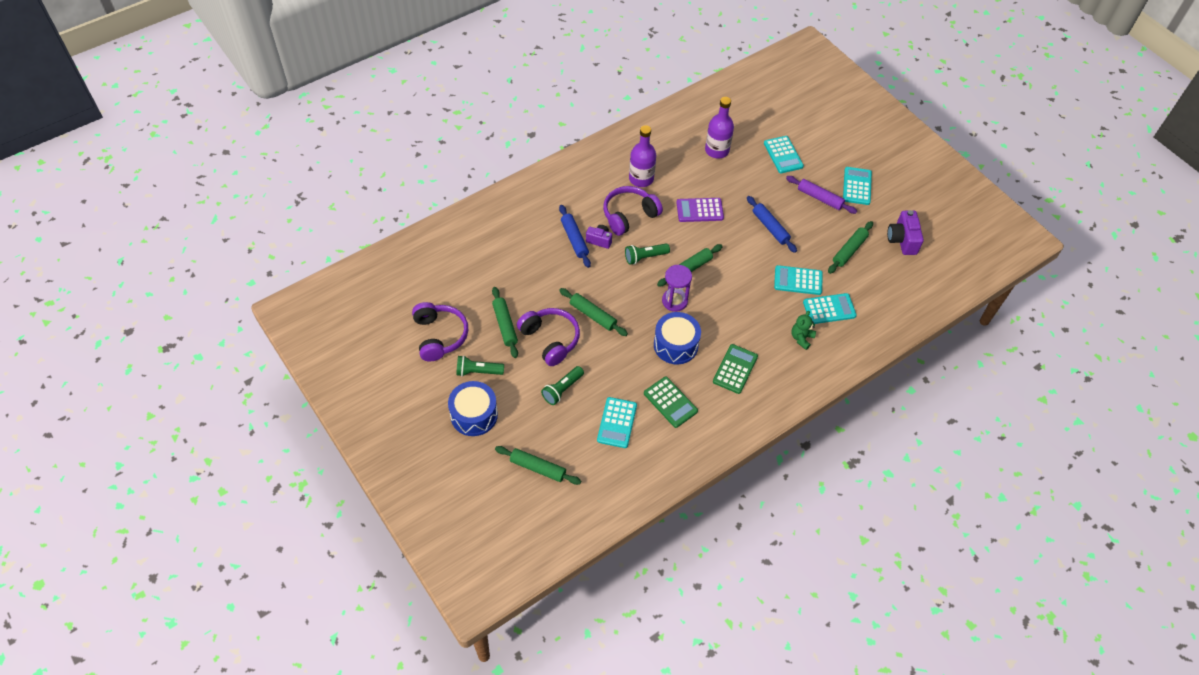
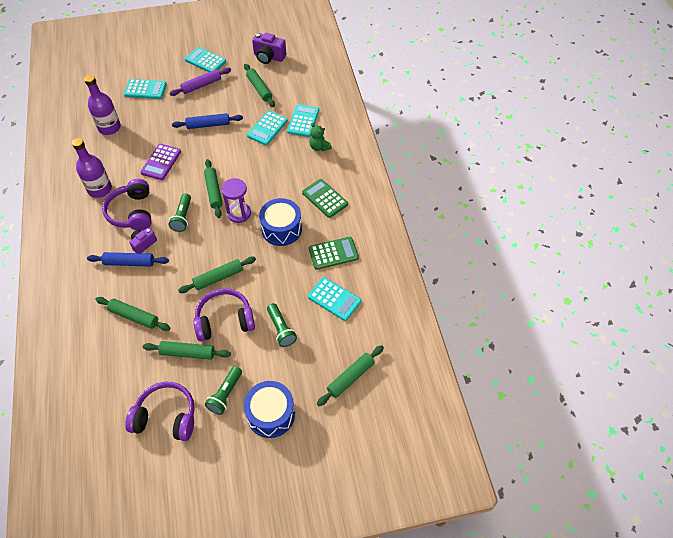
camera: 65 degrees left, 0 degrees up
none -> green rolling pin [96,297,170,331]

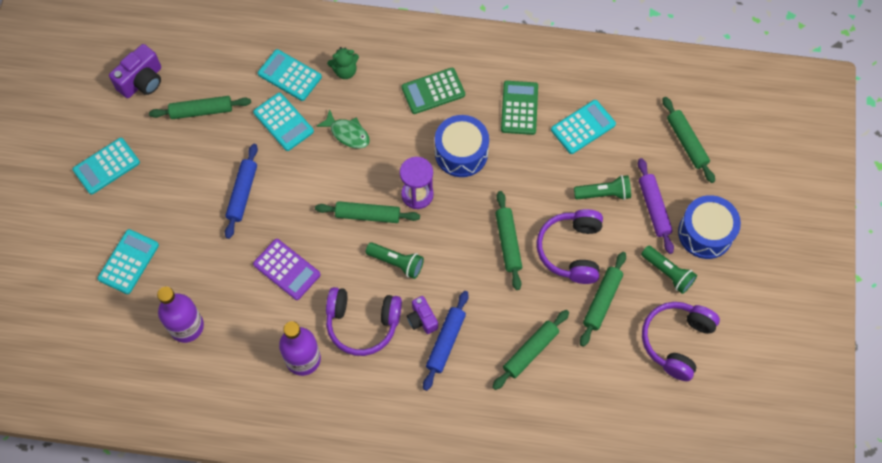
camera: 70 degrees left, 10 degrees up
purple rolling pin [169,68,231,96] -> purple rolling pin moved to [638,158,674,254]
none -> green fish [316,109,370,149]

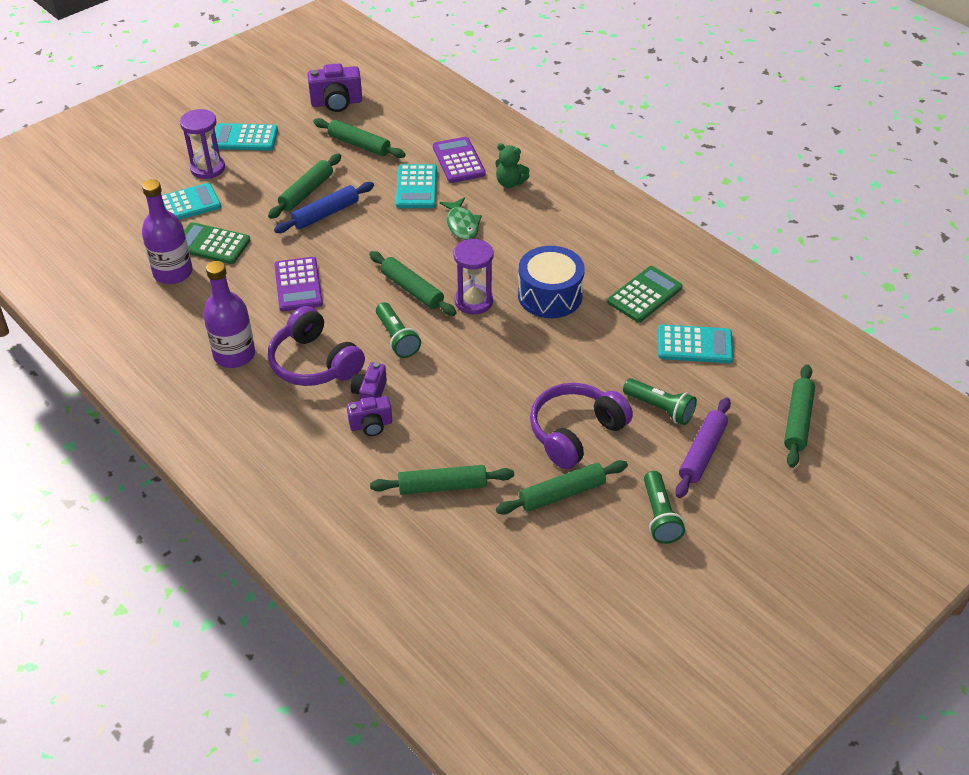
camera: 40 degrees right, 20 degrees down
turquoise calculator [258,49,322,101] -> purple calculator [433,137,486,183]
green calculator [401,68,465,114] -> green calculator moved to [184,222,250,264]
blue rolling pin [423,291,469,391] -> purple camera [347,396,392,436]
green rolling pin [495,191,522,290] -> green rolling pin moved to [268,154,341,219]
purple headphones [642,302,720,381] -> none
blue drum [678,195,741,259] -> none
none -> purple hourglass [180,109,225,179]

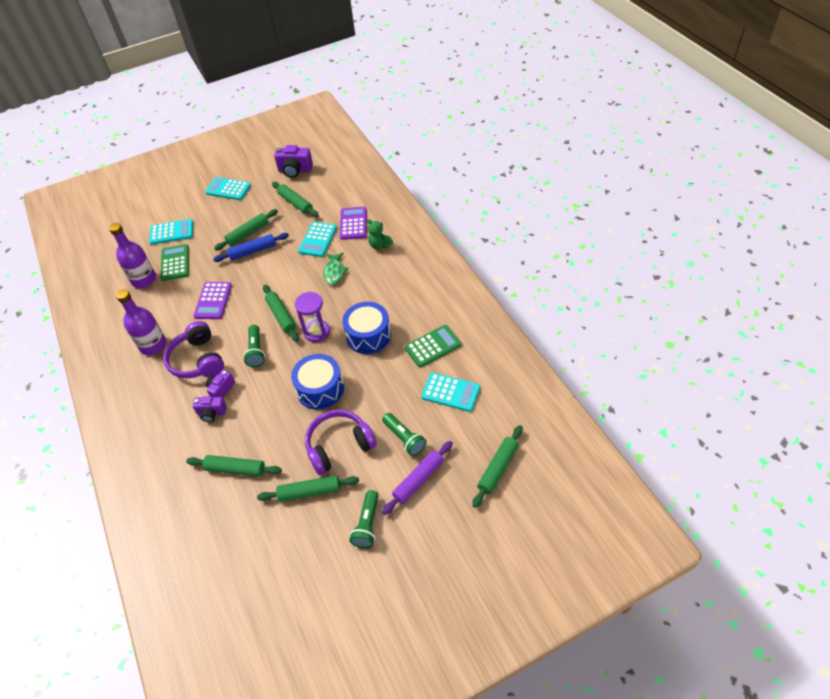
camera: 20 degrees right, 5 degrees up
purple hourglass [180,109,225,179] -> none
green calculator [184,222,250,264] -> green calculator turned 45 degrees clockwise [161,244,189,281]
none -> blue drum [291,354,344,410]

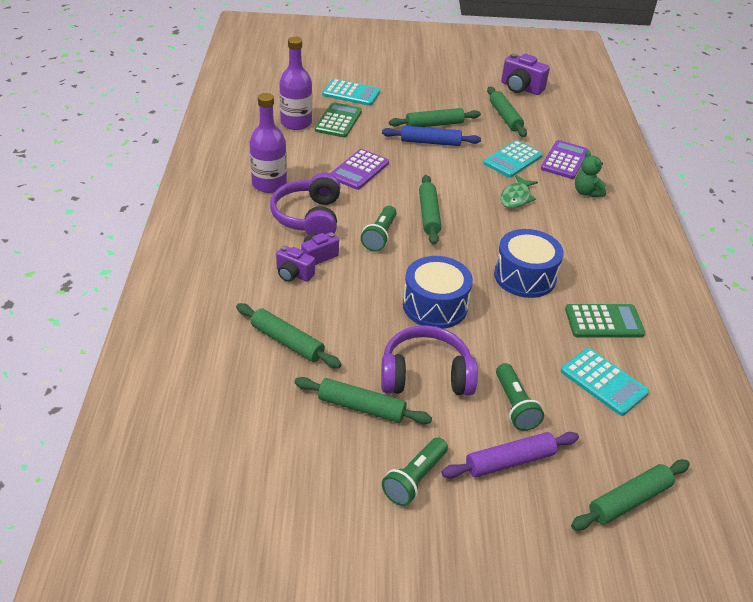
camera: 20 degrees right, 10 degrees down
turquoise calculator [205,177,251,200] -> none
purple hourglass [295,292,330,342] -> none

